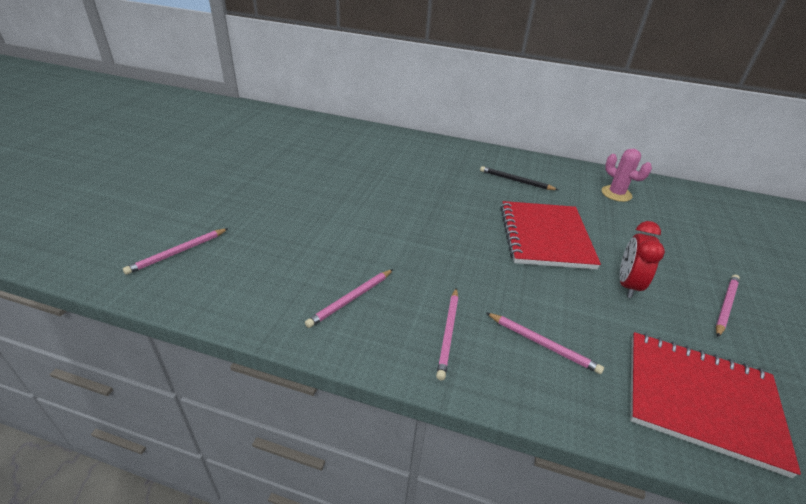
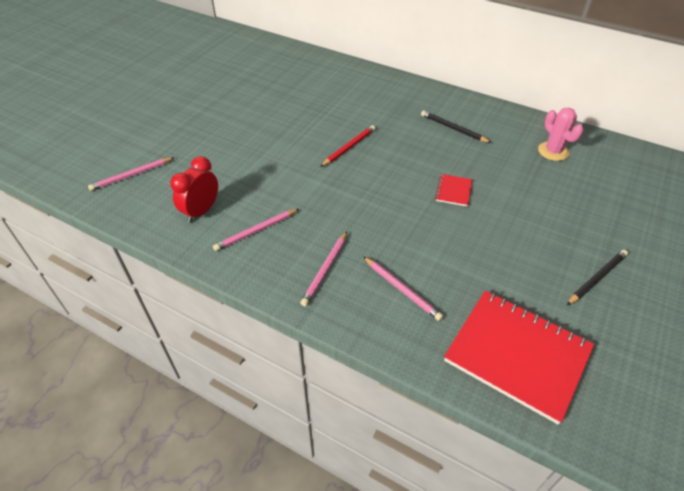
camera: 15 degrees right, 10 degrees up
red notebook [500,201,601,269] -> red notebook [435,174,472,207], size x0.42
red clock [620,221,665,298] -> red clock moved to [170,156,218,223]
pink pencil [715,275,740,337] -> black pencil [567,250,628,305]
none -> red pencil [320,125,375,167]

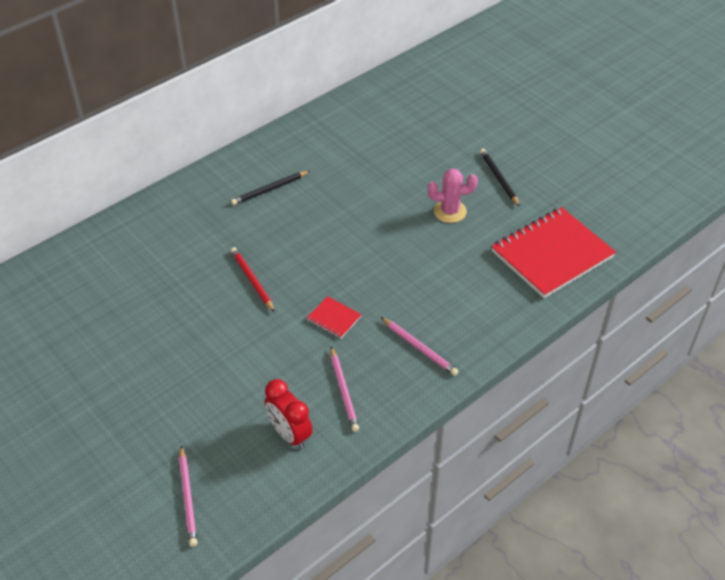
camera: 70 degrees left, 0 degrees up
pink pencil [363,256,443,321] -> none
red notebook [435,174,472,207] -> red notebook moved to [307,296,362,338]
pink cactus [538,108,584,161] -> pink cactus moved to [428,168,478,223]

